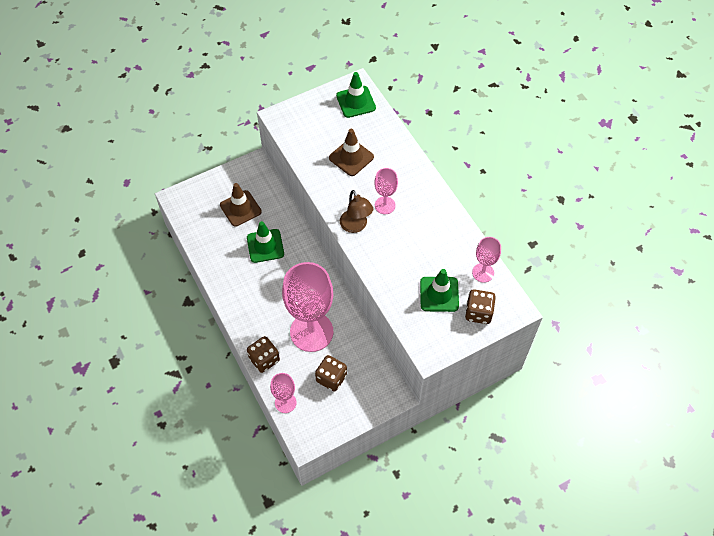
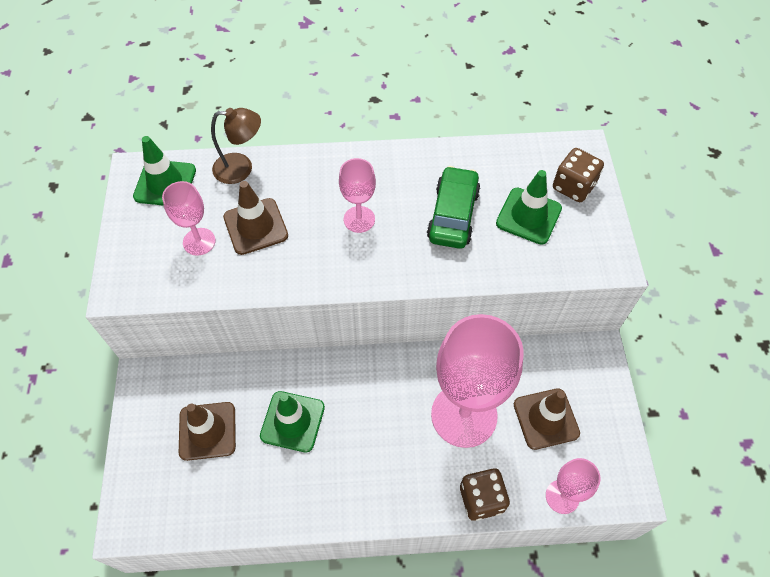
camera: 65 degrees left, 0 degrees up
brown dice [315,355,347,392] -> brown traffic cone [514,388,580,450]
brown lamp [340,190,373,233] -> brown lamp moved to [211,108,261,184]
pink goblet [472,237,501,283] -> pink goblet moved to [162,181,215,256]
none -> green car [427,166,480,249]

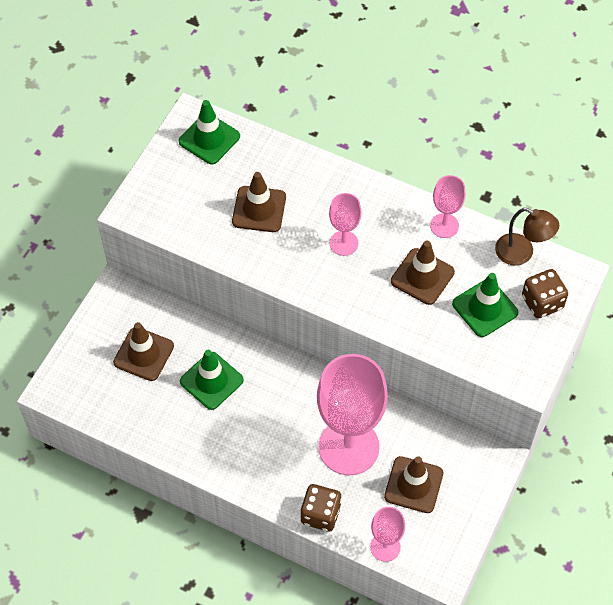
camera: 30 degrees right, 0 degrees up
pink goblet [162,181,215,256] -> pink goblet moved to [430,175,466,238]
brown lamp [211,108,261,184] -> brown lamp moved to [495,208,559,266]
green car [427,166,480,249] -> brown traffic cone [391,241,455,305]

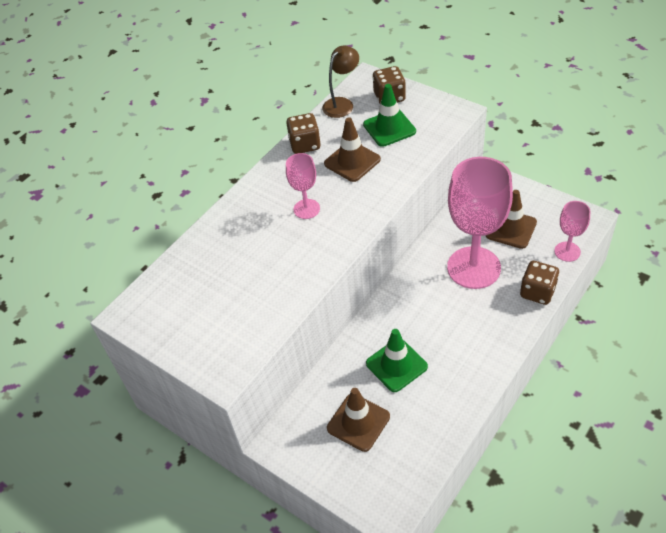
camera: 75 degrees left, 10 degrees down
green traffic cone [179,100,240,165] -> none
brown traffic cone [232,172,286,232] -> none
pink goblet [430,175,466,238] -> brown dice [286,113,321,154]

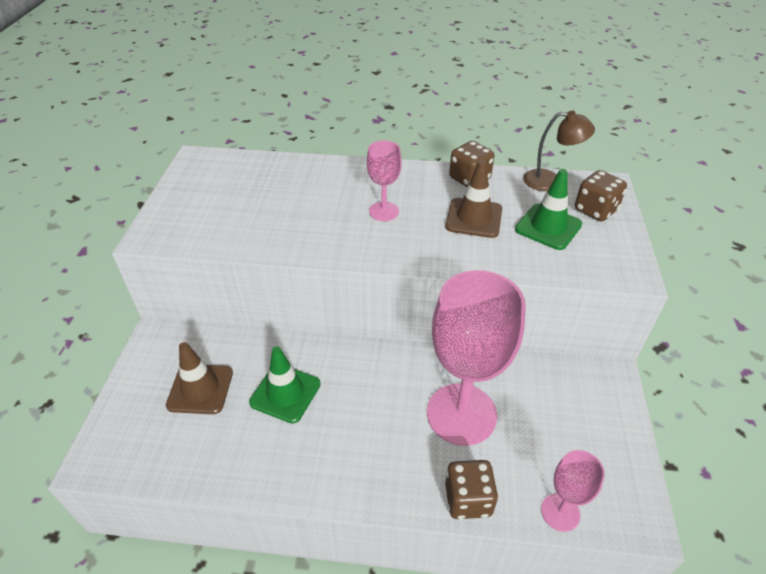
camera: 55 degrees right, 5 degrees down
brown traffic cone [486,190,537,249] -> none

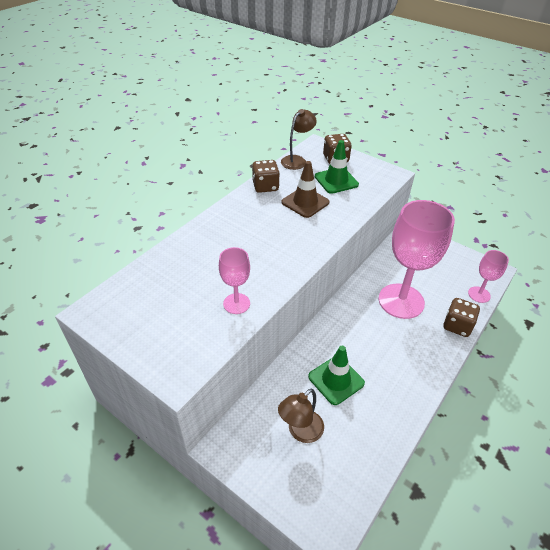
camera: 60 degrees left, 0 degrees up
brown traffic cone [166,342,233,414] -> brown lamp [278,388,324,443]
pink goblet [367,141,402,221] -> pink goblet moved to [219,247,250,314]

